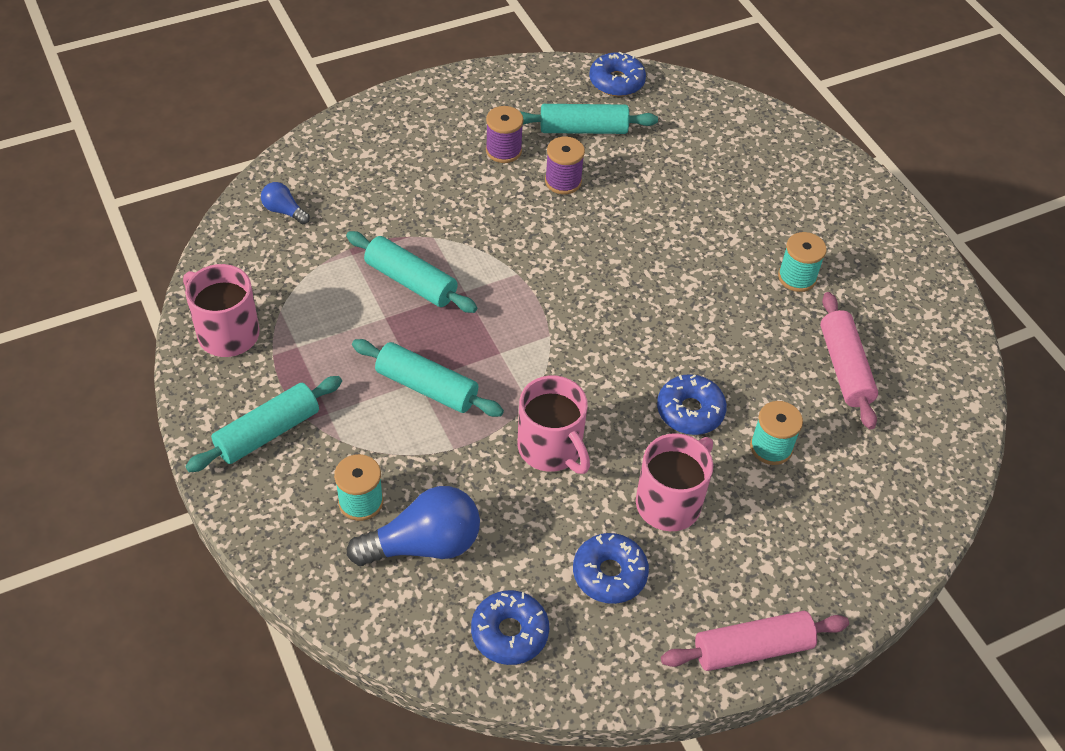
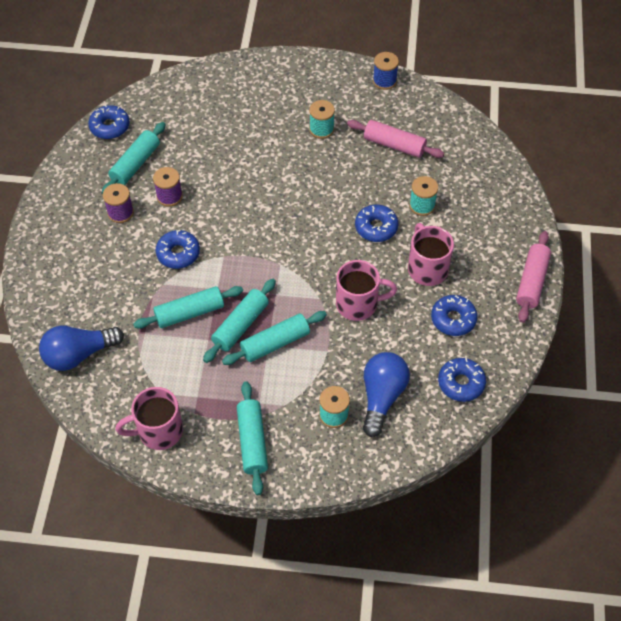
camera: 55 degrees left, 5 degrees up
blue light bulb [261,182,310,224] -> blue light bulb [39,326,124,371], size x2.00
none -> blue donut [155,230,200,269]
none -> turquoise rolling pin [203,279,276,363]
none -> blue spool [373,52,399,90]

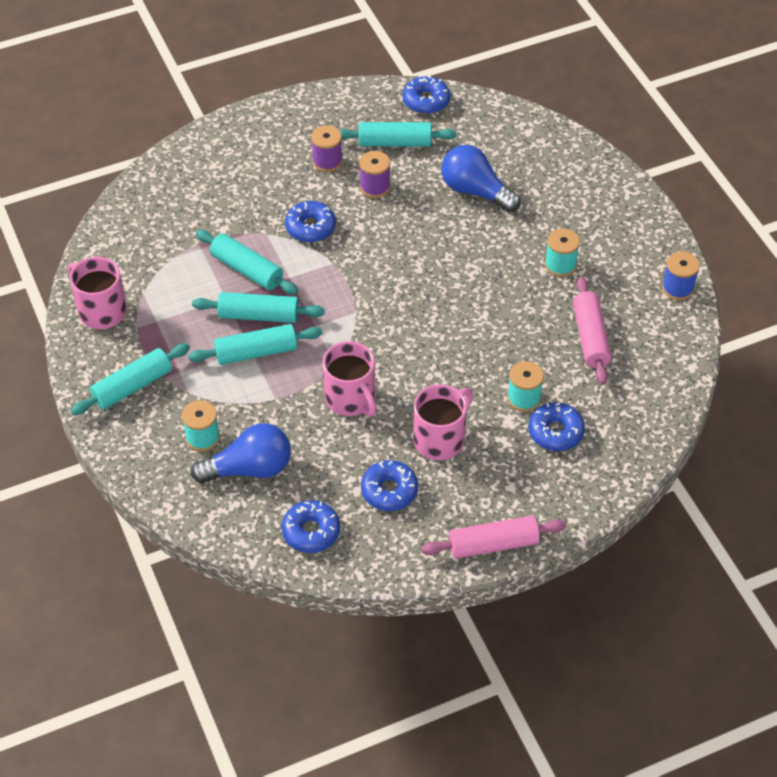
camera: 60 degrees right, 5 degrees down
blue light bulb [39,326,124,371] -> blue light bulb moved to [441,145,521,213]
turquoise rolling pin [222,311,327,365] -> turquoise rolling pin turned 45 degrees counterclockwise [188,324,322,365]
blue donut [355,205,398,242] -> blue donut moved to [528,402,585,451]

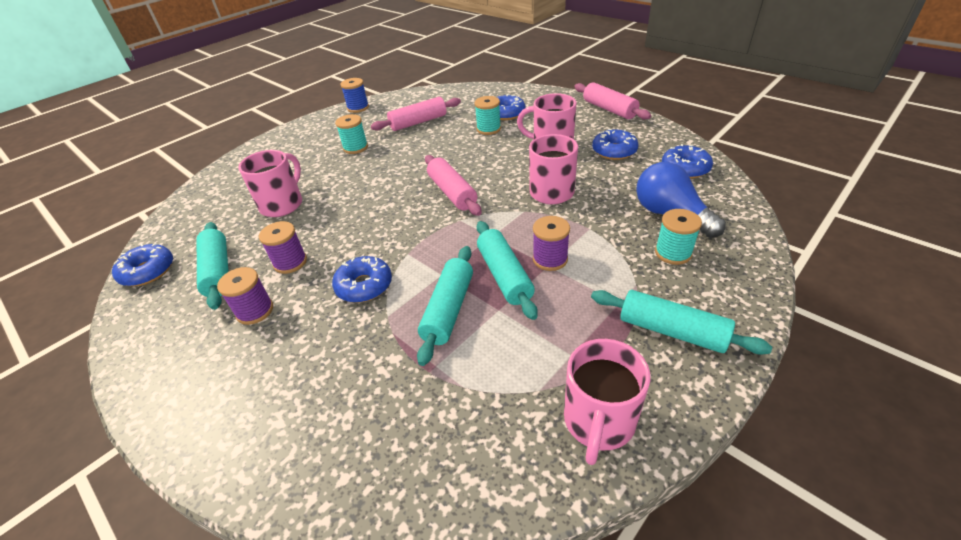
camera: 110 degrees left, 10 degrees down
turquoise rolling pin [188,324,322,365] -> purple spool [533,216,570,271]
blue light bulb [441,145,521,213] -> pink mug [238,150,302,217]
none -> pink rolling pin [425,155,482,216]

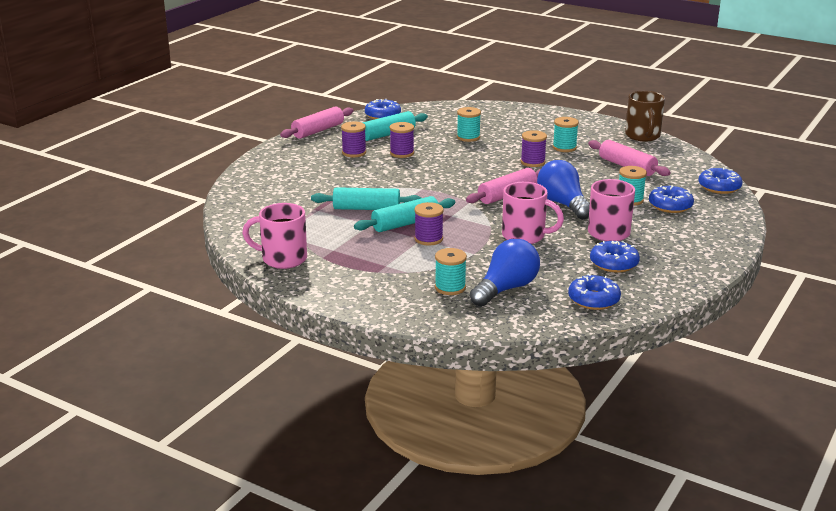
camera: 75 degrees right, 15 degrees down
pink mug [238,150,302,217] -> turquoise spool [457,107,481,142]
blue donut [332,256,392,303] -> blue donut moved to [699,167,743,194]
blue spool [340,78,369,113] -> brown mug [625,91,665,141]
pink rolling pin [574,82,651,120] -> pink rolling pin moved to [280,106,353,139]
turquoise rolling pin [591,290,772,355] -> none
none -> purple spool [521,130,547,167]
none -> blue light bulb [537,160,590,220]

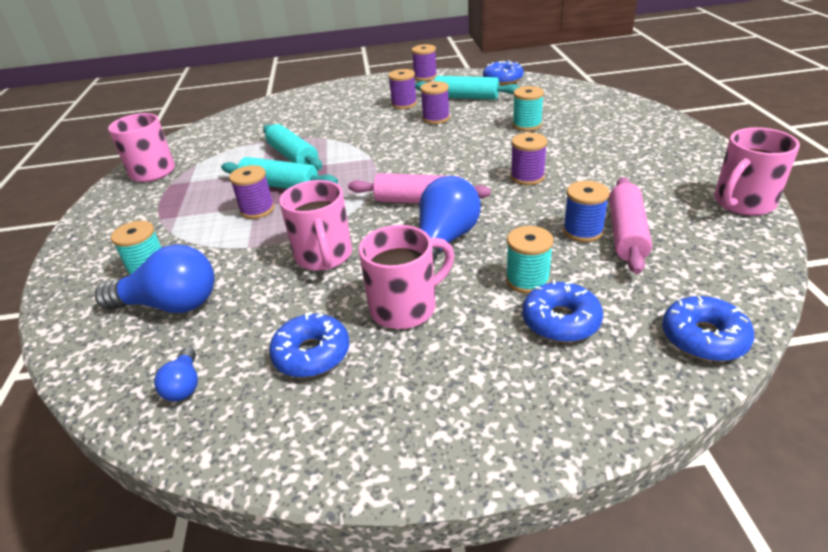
camera: 55 degrees right, 10 degrees up
pink rolling pin [280,106,353,139] -> purple spool [412,44,437,81]
turquoise spool [553,117,579,152] -> none
blue donut [568,274,621,310] -> blue light bulb [154,347,198,402]
brown mug [625,91,665,141] -> pink mug [714,127,800,216]
none -> blue spool [563,181,610,242]

